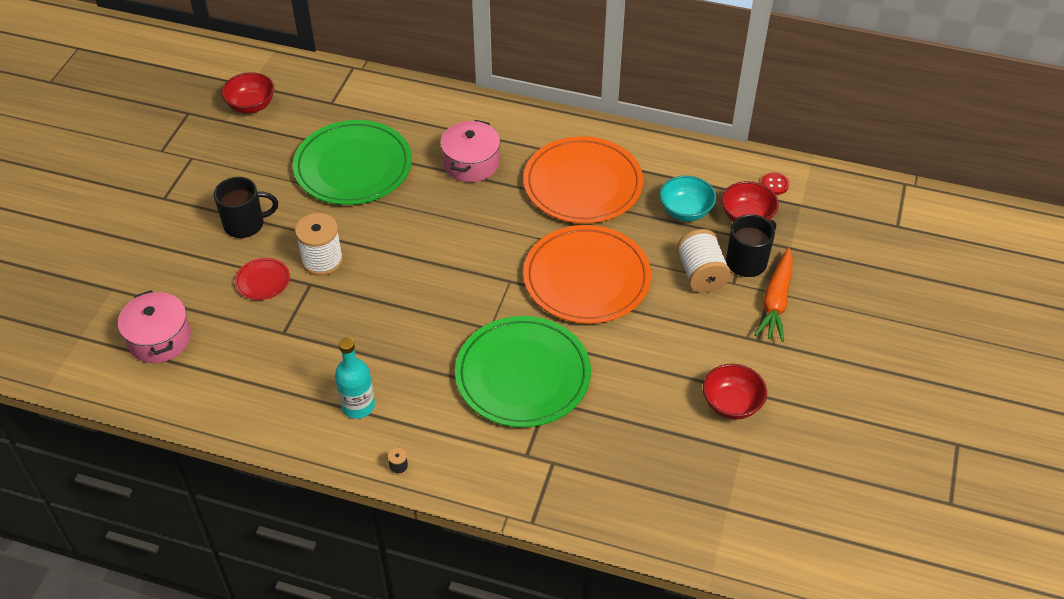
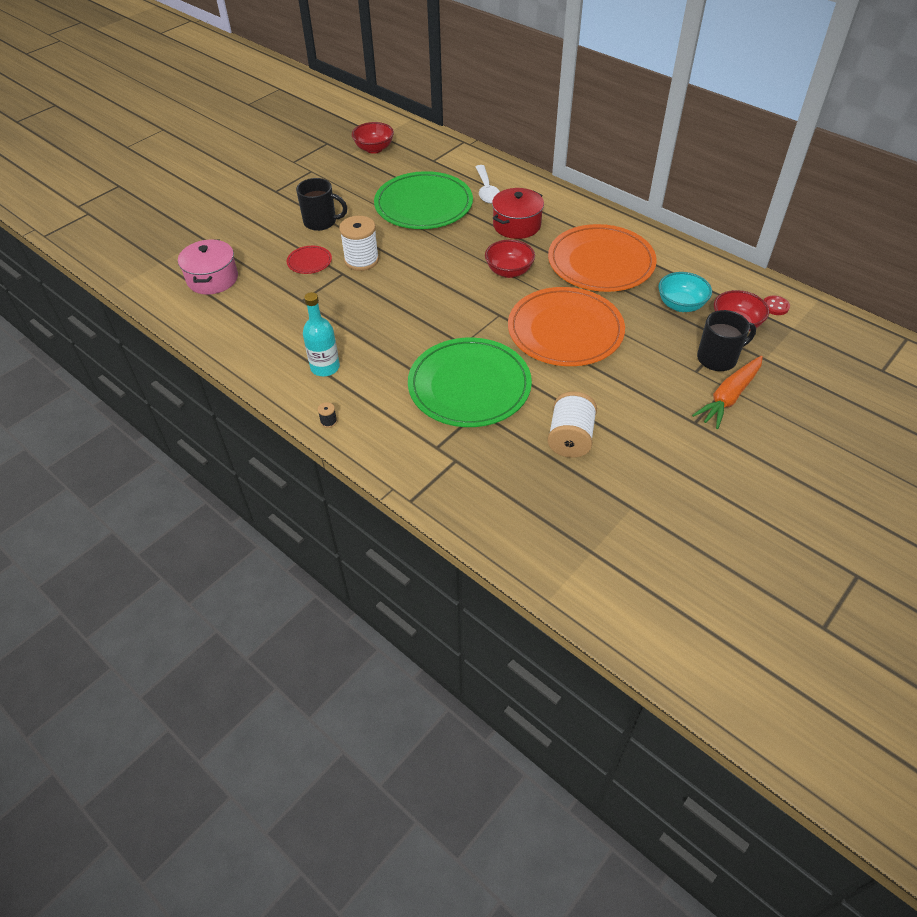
camera: 25 degrees right, 0 degrees up
pink pot [440,120,500,182] -> red pot [492,188,544,239]
white spool [677,229,731,293] -> white spool moved to [547,391,597,458]
red bowl [703,364,767,420] -> red bowl moved to [485,240,535,278]
none -> white spoon [476,165,500,203]

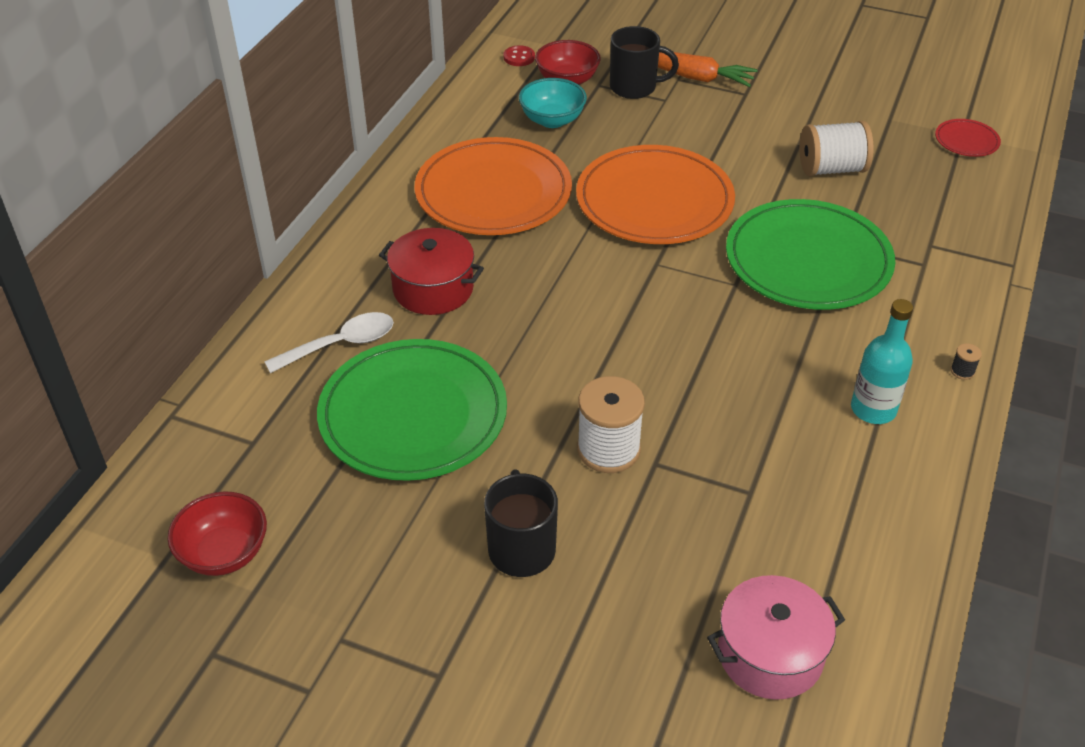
camera: 110 degrees left, 5 degrees down
red plate [287,246,332,274] -> red plate moved to [935,119,1001,157]
red bowl [485,240,535,278] -> none
black mug [697,310,756,371] -> black mug turned 135 degrees clockwise [610,26,679,99]

